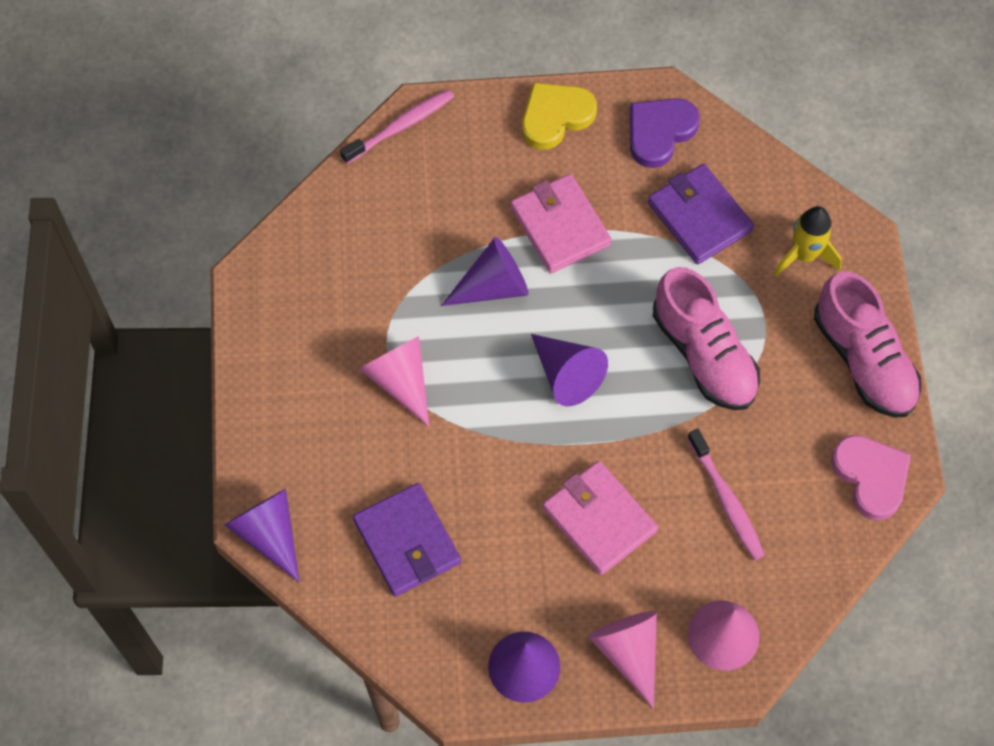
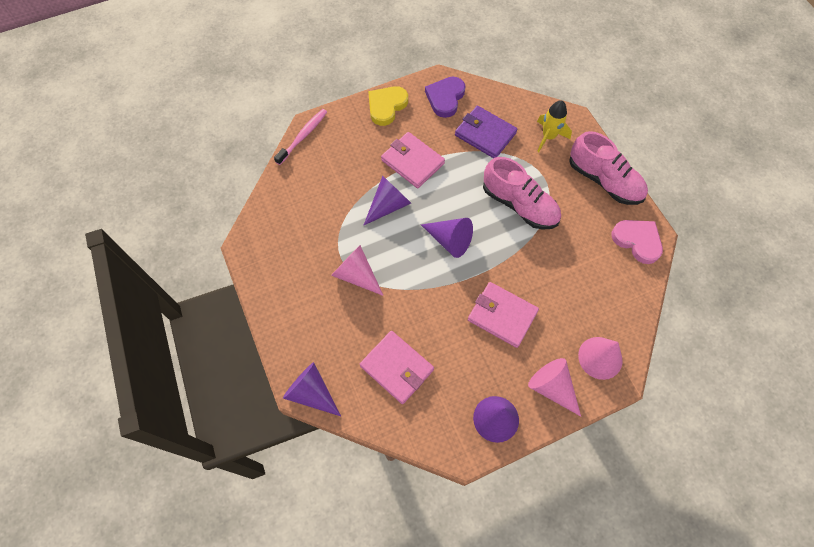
camera: 20 degrees left, 0 degrees up
purple wallet [353,483,461,597] -> pink wallet [360,331,434,404]
pink toothbrush [687,429,765,560] -> none

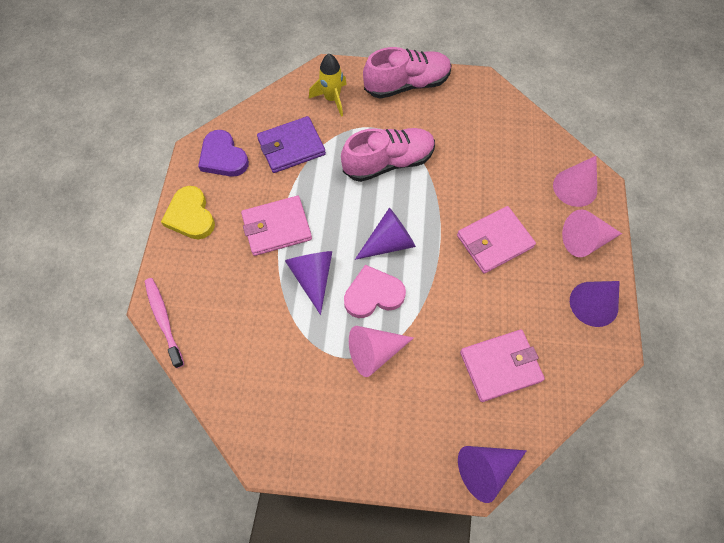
camera: 60 degrees left, 0 degrees up
pink heart [611,220,663,264] -> pink heart moved to [344,265,406,318]

